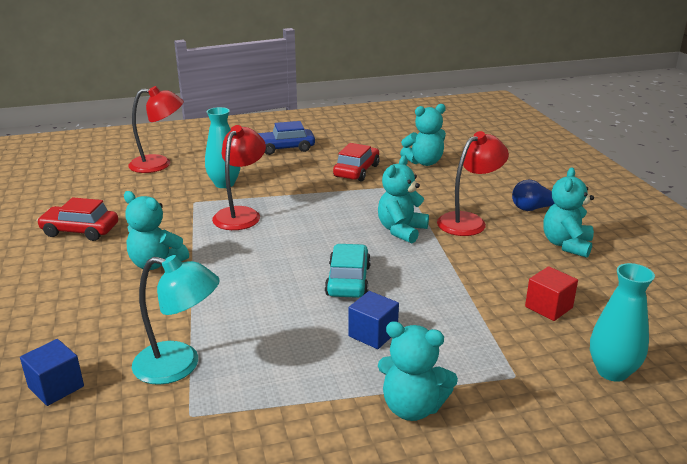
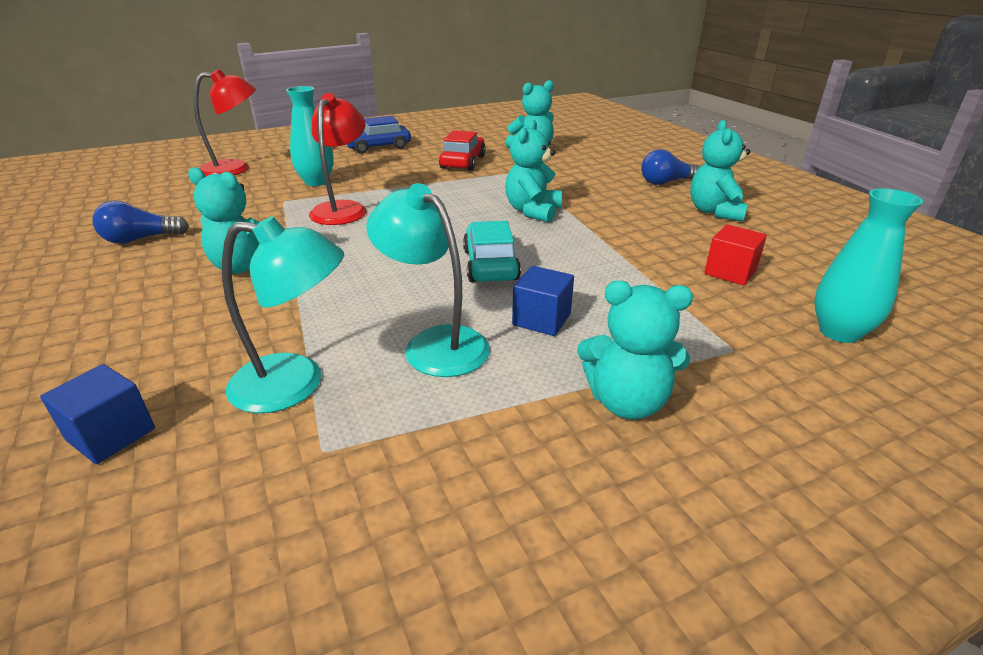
camera: 10 degrees left, 5 degrees up
red car [37,198,118,241] -> blue light bulb [92,201,189,244]
red lamp [437,131,509,236] -> none
none -> turquoise lamp [366,183,490,377]

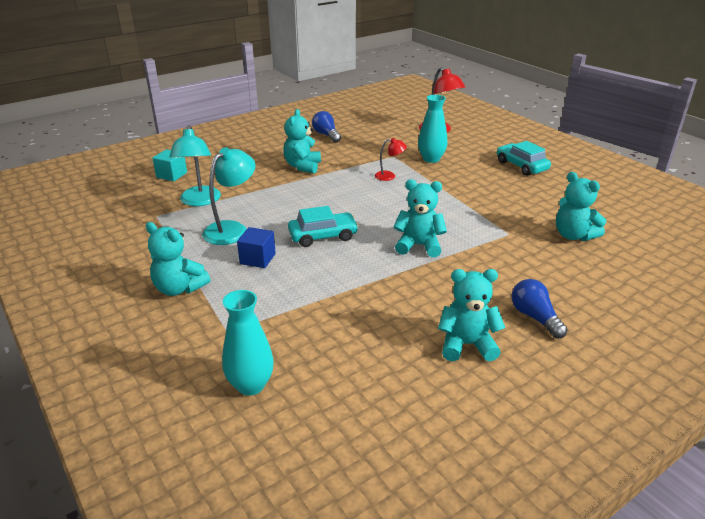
camera: 80 degrees right, 0 degrees up
blue cube [40,364,155,464] -> turquoise cube [152,149,187,181]
red lamp [309,93,367,225] -> red lamp [375,138,407,181], size x0.55
blue car [346,116,411,154] -> turquoise car [497,141,551,176]
red car [439,130,486,171] -> none
turquoise teddy bear [577,281,693,420] -> turquoise teddy bear turned 60 degrees counterclockwise [146,222,211,296]
red cube [704,224,767,285] -> none

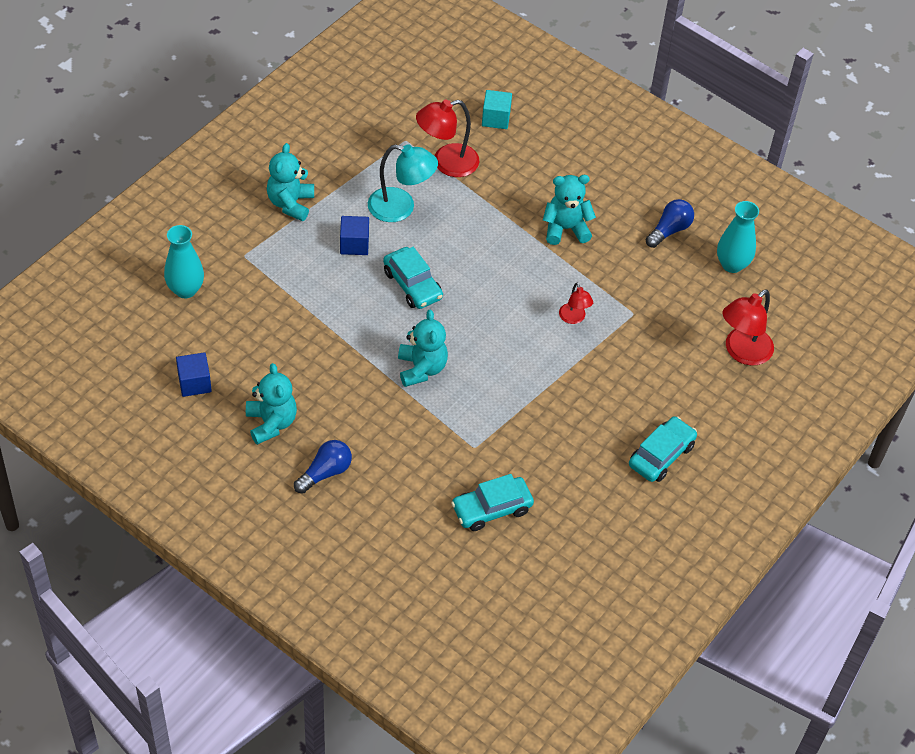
camera: 70 degrees right, 20 degrees up
turquoise lamp [169,125,221,206] -> red lamp [416,100,479,177]
turquoise vase [418,95,447,163] -> turquoise vase moved to [717,201,759,273]
turquoise teddy bear [556,172,606,241] -> turquoise car [451,474,534,531]
none -> blue cube [176,352,212,397]

